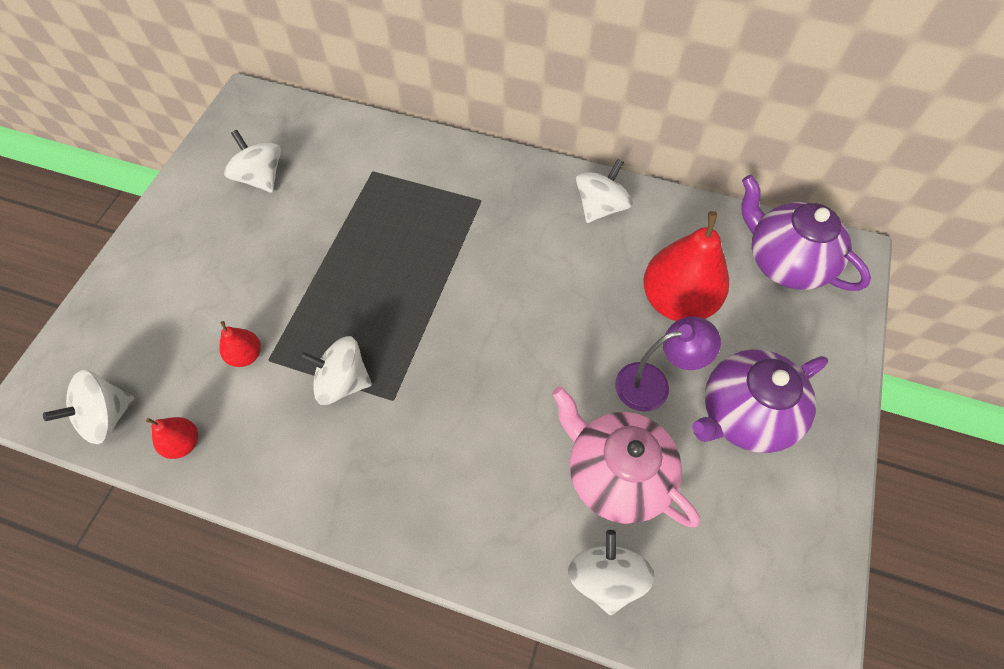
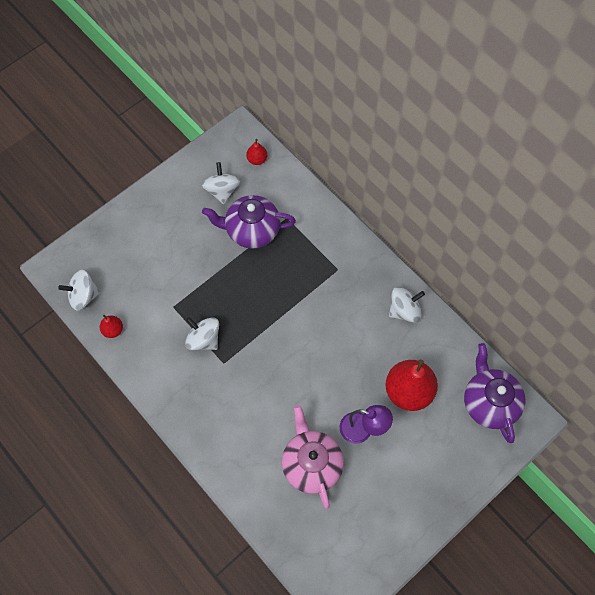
camera: 30 degrees right, 5 degrees up
red pear [219,321,261,367] -> red pear moved to [246,139,267,165]
white spinning top [568,530,655,615] -> none
purple teapot [692,349,828,453] -> purple teapot moved to [202,195,296,249]

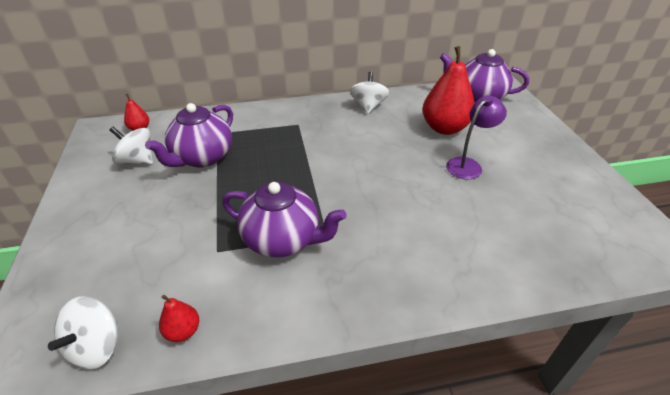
camera: 60 degrees left, 25 degrees down
white spinning top [185,317,219,350] -> purple teapot [222,182,347,257]
pink teapot [282,405,344,509] -> none

